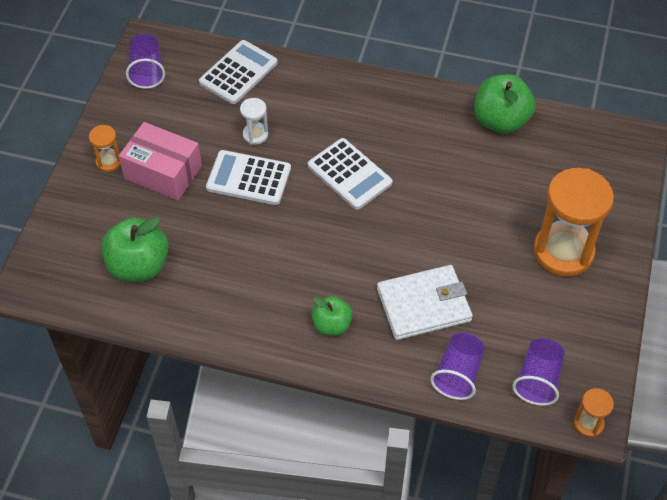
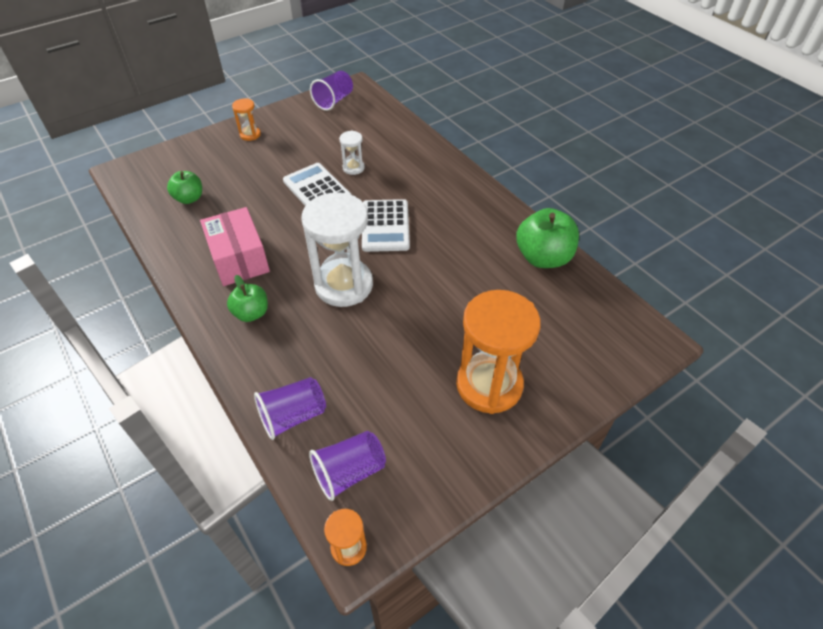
camera: 40 degrees right, 5 degrees down
green apple [101,217,169,282] -> green apple [167,171,202,204], size x0.60
pink box [119,122,202,200] -> pink box moved to [200,207,270,286]
white calculator [199,40,278,104] -> none
white wallet [377,265,473,340] -> none
none -> white hourglass [301,192,373,307]

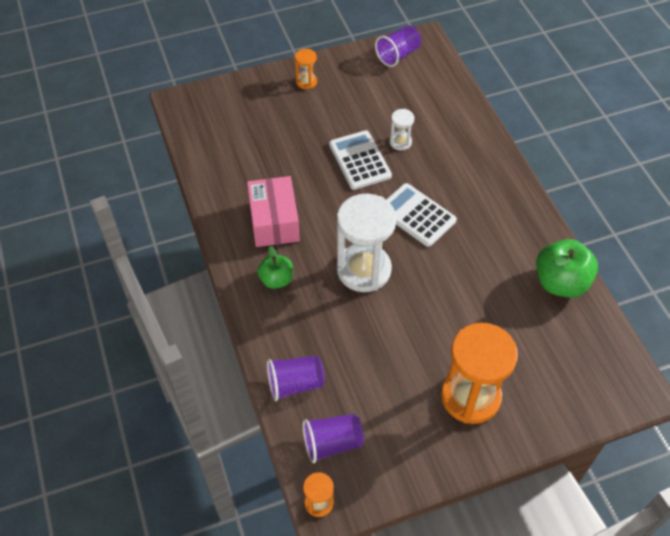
camera: 15 degrees right, 5 degrees up
green apple [167,171,202,204] -> none
white calculator [362,199,410,252] -> white calculator turned 120 degrees clockwise [386,183,457,247]

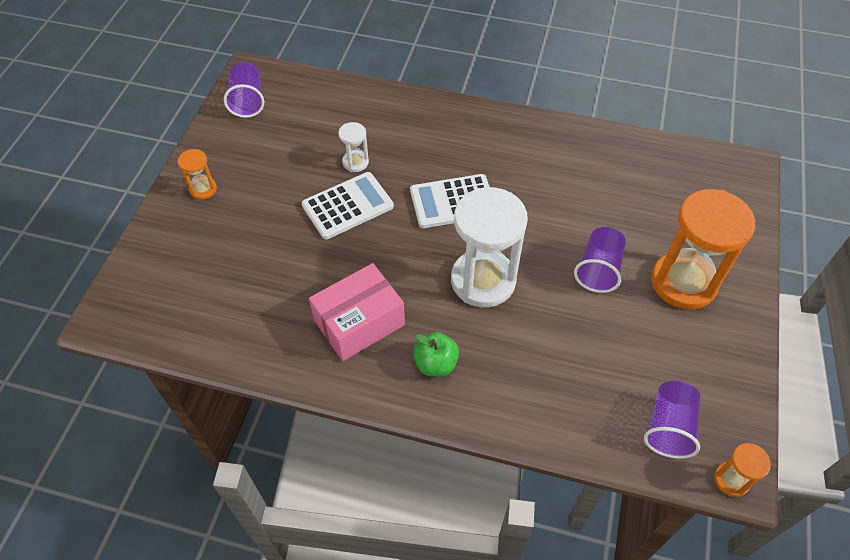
camera: 55 degrees left, 0 degrees up
pink box [247,176,300,247] -> pink box turned 60 degrees counterclockwise [309,263,405,361]
purple cup [267,355,325,401] -> purple cup moved to [574,227,626,293]
white calculator [329,130,392,190] -> white calculator turned 135 degrees clockwise [302,172,394,239]
green apple [536,239,598,297] -> none

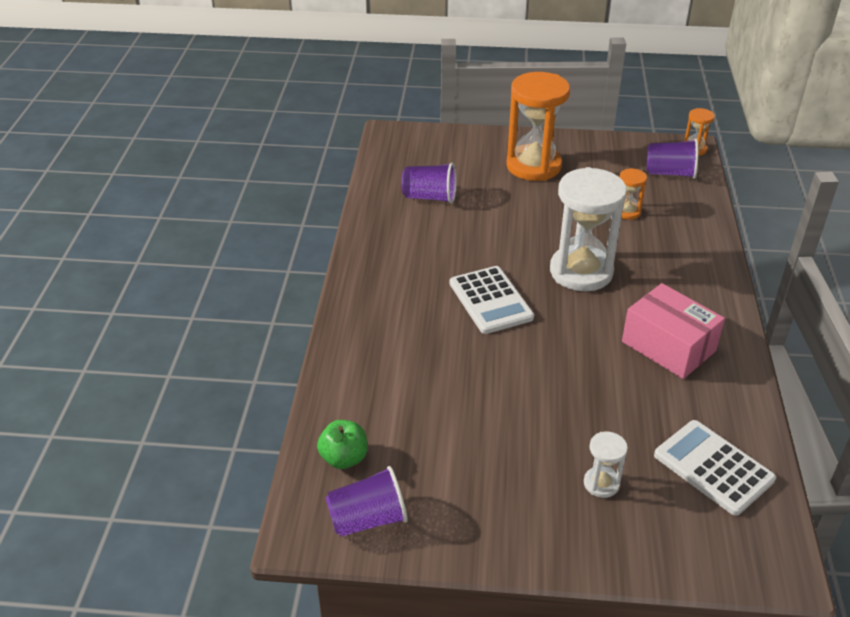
camera: 100 degrees left, 15 degrees down
orange hourglass [178,149,217,200] -> orange hourglass moved to [619,168,647,220]
white calculator [302,172,394,239] -> white calculator moved to [654,420,776,516]
white hourglass [339,122,369,172] -> white hourglass moved to [584,432,628,498]
green apple [413,332,459,377] -> green apple moved to [317,420,368,469]
purple cup [574,227,626,293] -> purple cup moved to [401,162,456,204]

